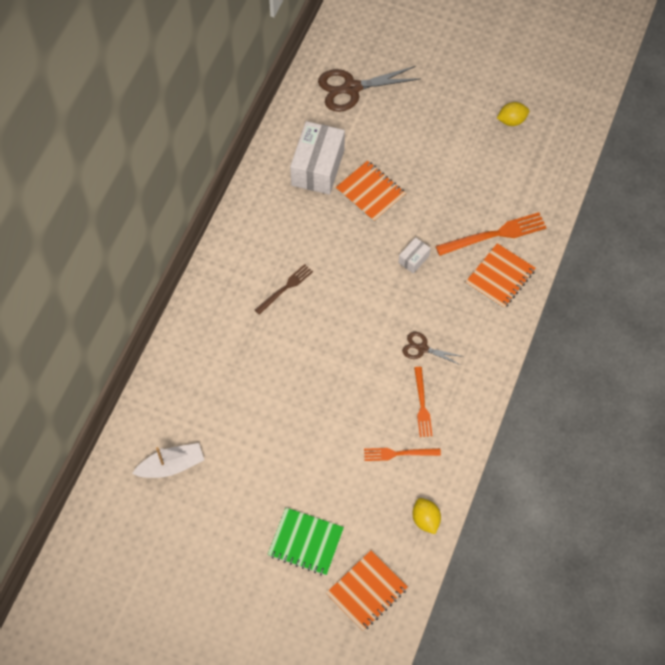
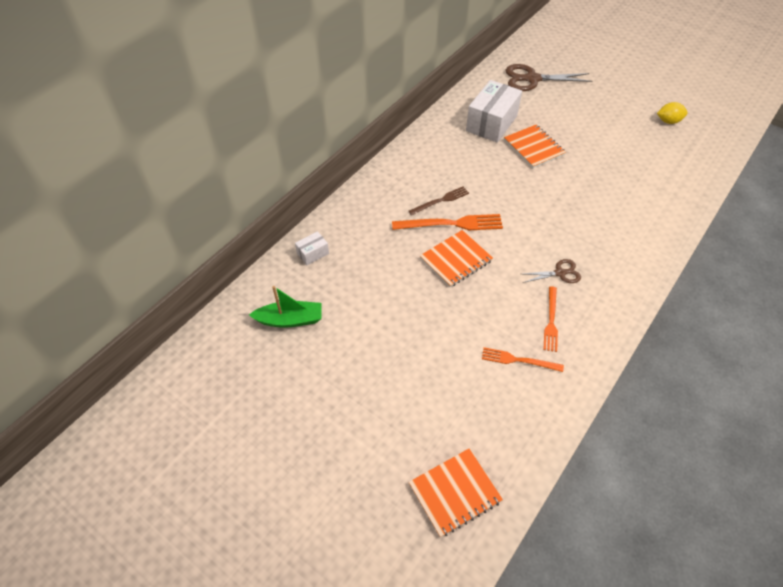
camera: 15 degrees right, 10 degrees down
white boat [132,443,204,478] -> green boat [249,286,322,328]
green notebook [268,508,344,575] -> none
white box [399,237,431,274] -> white box moved to [295,231,329,265]
brown scissors [402,332,464,365] -> brown scissors turned 135 degrees clockwise [523,259,581,283]
yellow lemon [413,498,441,534] -> none
orange fork [436,212,546,256] -> orange fork moved to [392,214,503,230]
orange notebook [465,243,536,309] -> orange notebook moved to [420,230,493,287]

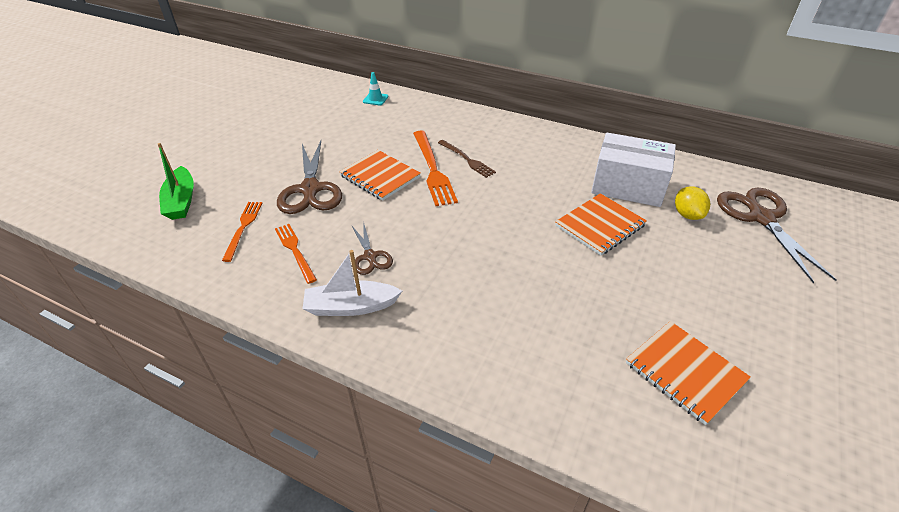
camera: 80 degrees right, 10 degrees down
green boat [249,286,322,328] -> green boat moved to [158,143,194,220]
white box [295,231,329,265] -> turquoise traffic cone [363,72,388,105]
orange notebook [409,449,503,538] -> orange notebook moved to [626,321,751,425]
orange fork [543,286,558,352] -> orange fork turned 60 degrees clockwise [275,224,317,284]
yellow lemon [657,102,688,124] -> yellow lemon moved to [675,186,710,220]
none -> brown scissors [277,141,342,214]
none -> white boat [303,250,402,316]

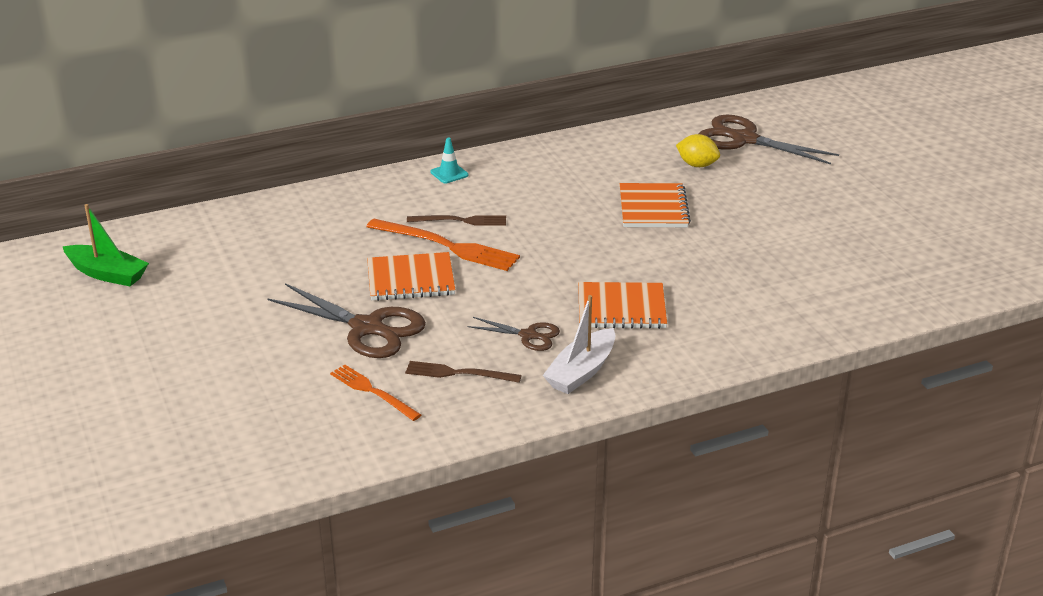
camera: 50 degrees left, 10 degrees down
green boat [158,143,194,220] -> green boat moved to [62,204,149,286]
orange fork [275,224,317,284] -> brown fork [405,361,522,383]
turquoise traffic cone [363,72,388,105] -> turquoise traffic cone moved to [430,137,469,183]
white box [591,133,676,207] -> none
orange notebook [626,321,751,425] -> orange notebook moved to [578,282,667,329]

